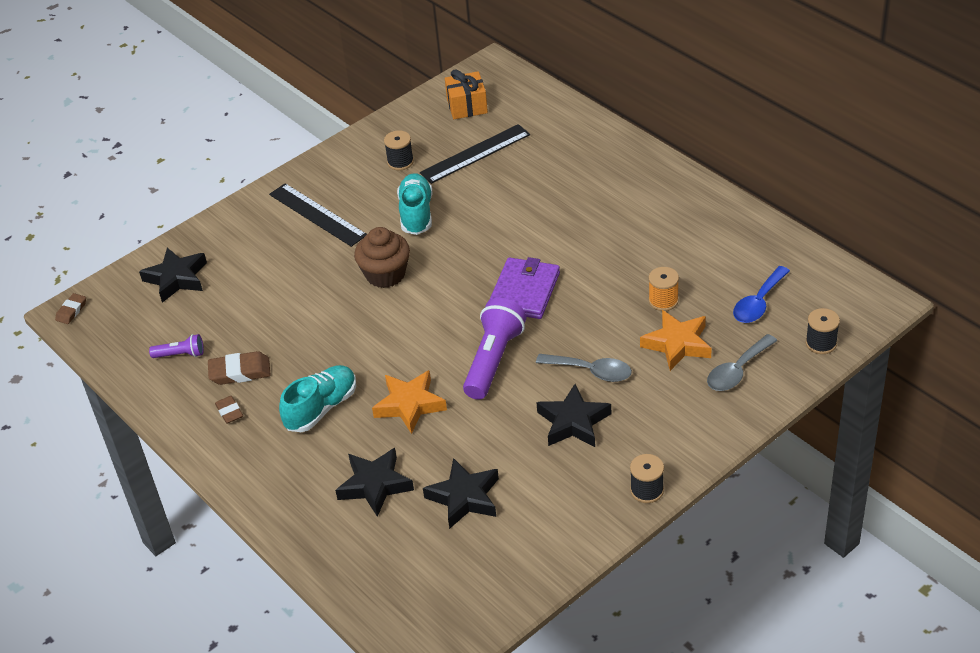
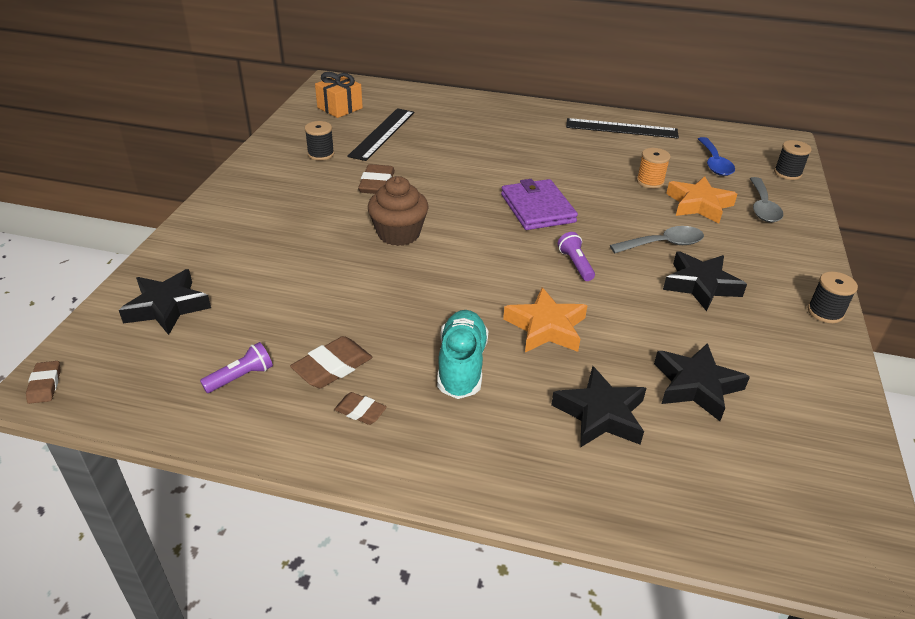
camera: 40 degrees left, 5 degrees down
black ruler [269,183,367,247] -> black ruler moved to [566,118,679,138]
turquoise shoe [397,173,432,235] -> brown eraser [358,164,395,194]
purple flashlight [463,298,527,400] -> purple flashlight [558,232,595,281], size x0.50

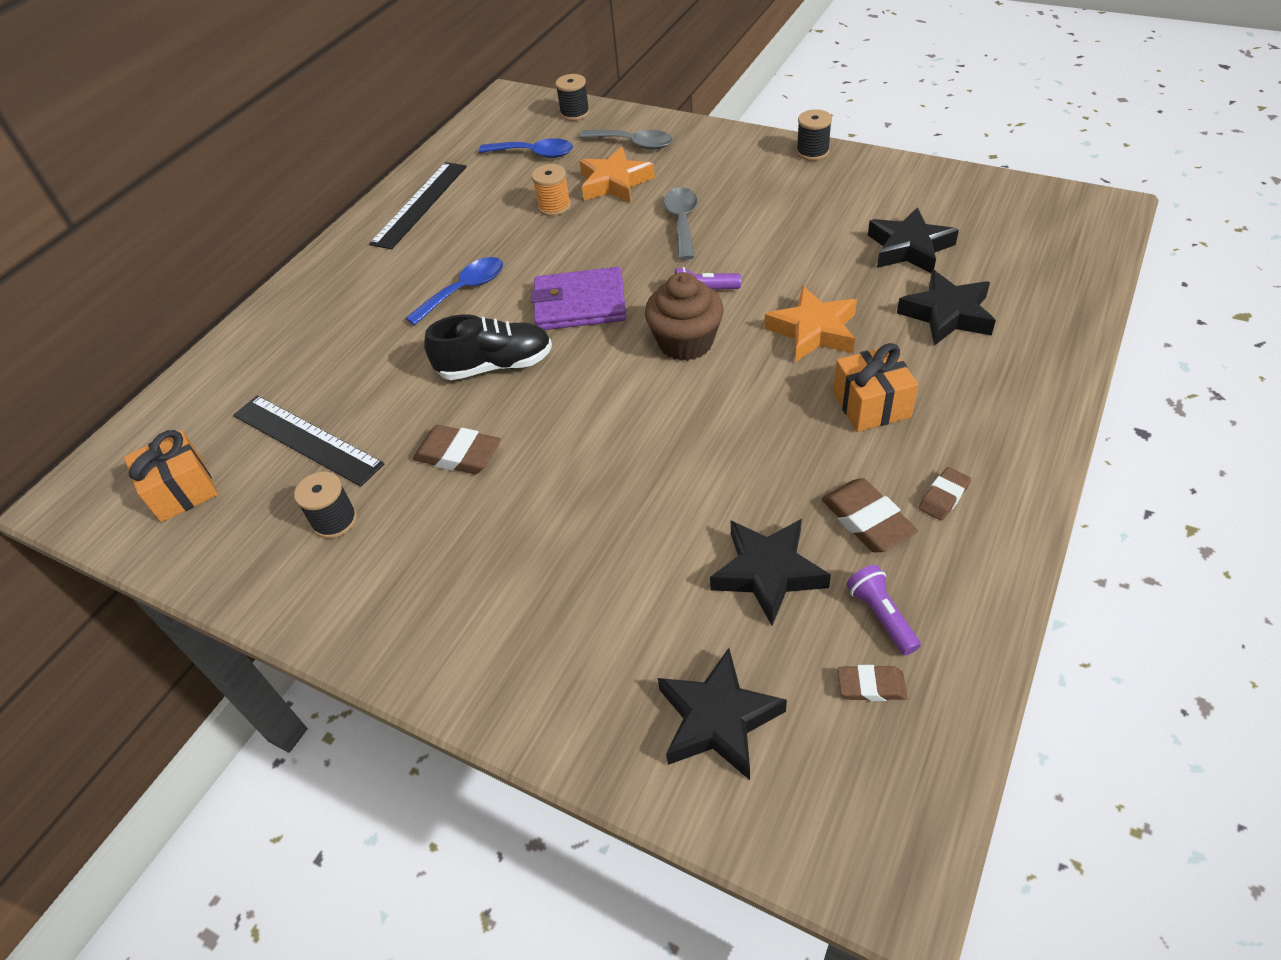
camera: 70 degrees left, 10 degrees up
brown eraser [26,361,61,404] -> brown eraser moved to [838,665,907,701]
brown cupcake [368,176,429,246] -> brown cupcake moved to [645,272,724,361]
turquoise shoe [437,310,488,399] -> orange gift [833,343,918,432]
black star [663,251,747,311] -> black star moved to [710,519,831,625]
none -> blue spoon [405,257,503,325]
none -> black shoe [424,315,552,380]

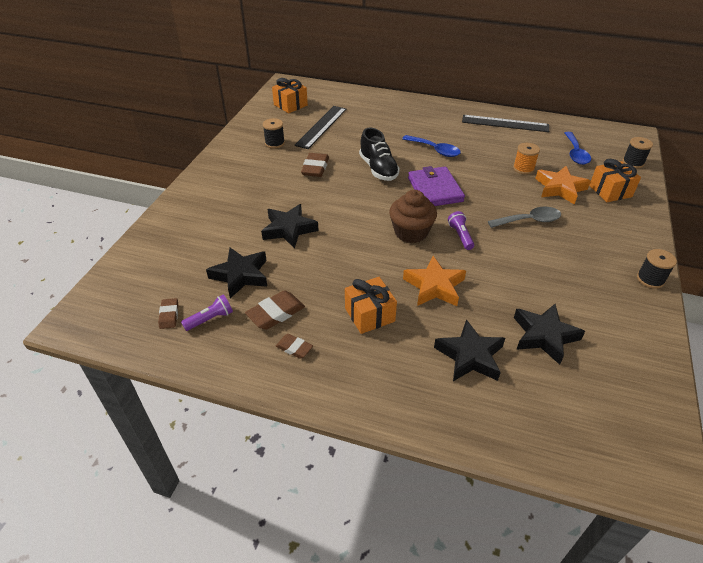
camera: 75 degrees right, 5 degrees down
grey spoon [579,130,673,150] -> orange gift [589,159,641,202]
black star [658,648,787,780] -> black star moved to [261,204,319,249]

